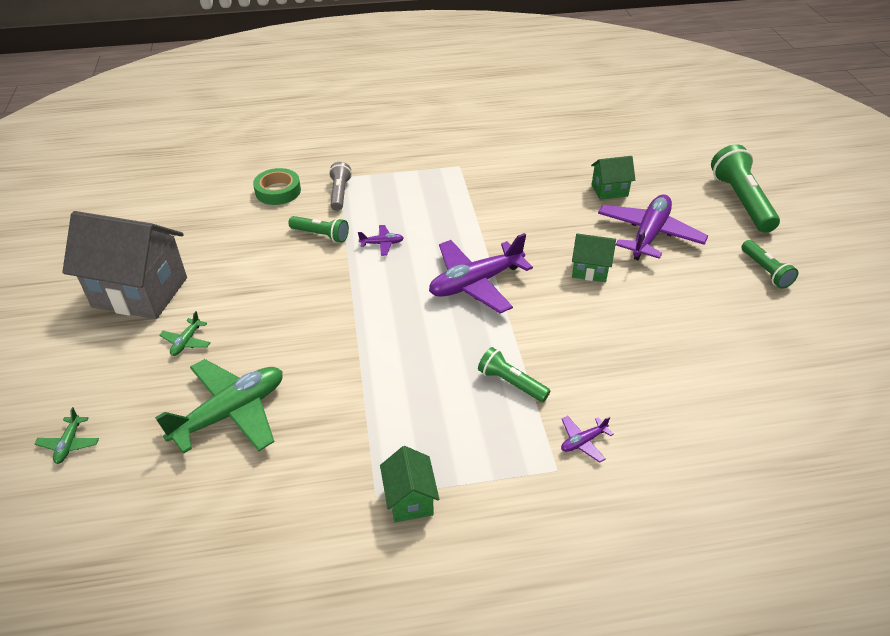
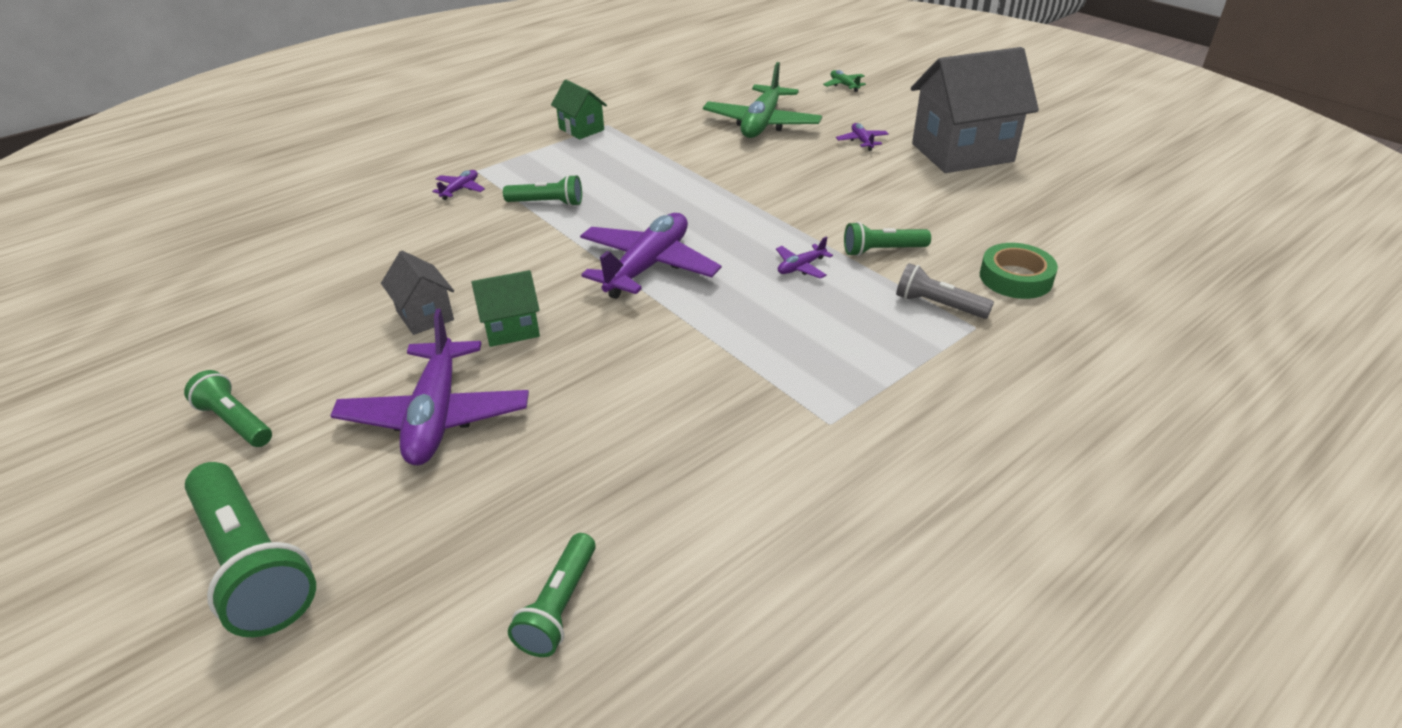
camera: 150 degrees right, 5 degrees down
green plane [159,311,211,356] -> purple plane [836,123,889,151]
grey flashlight [329,162,352,211] -> grey flashlight turned 150 degrees clockwise [896,263,994,319]
green house [591,156,635,200] -> none
none -> grey house [381,251,454,335]
none -> green flashlight [508,533,596,657]

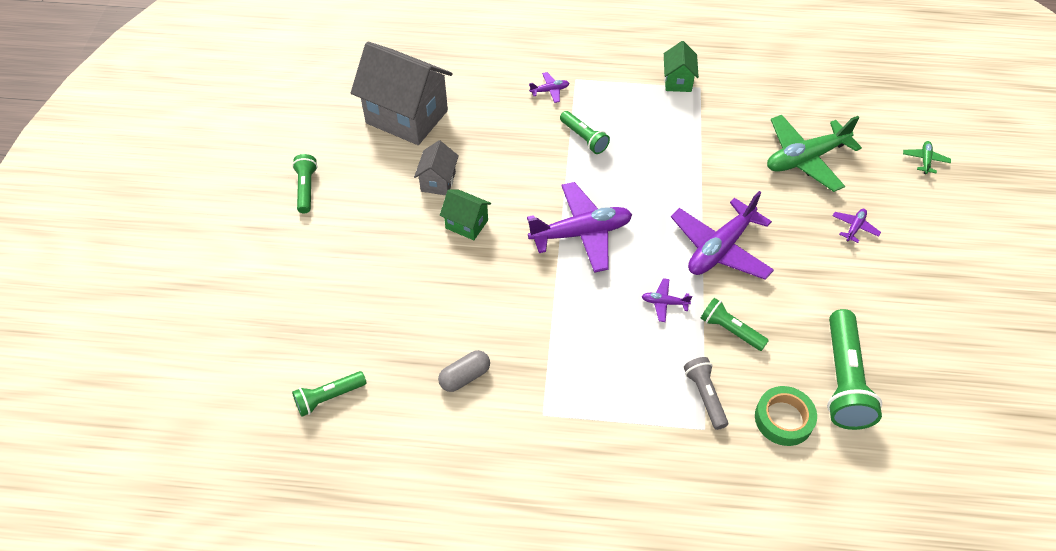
camera: 45 degrees right, 15 degrees up
green flashlight [185,462,316,637] -> green flashlight moved to [827,309,882,430]
purple plane [330,309,529,465] -> purple plane moved to [671,191,774,280]
grey house [911,47,1039,173] -> grey house moved to [351,41,453,145]
none -> grey capsule [438,350,490,392]

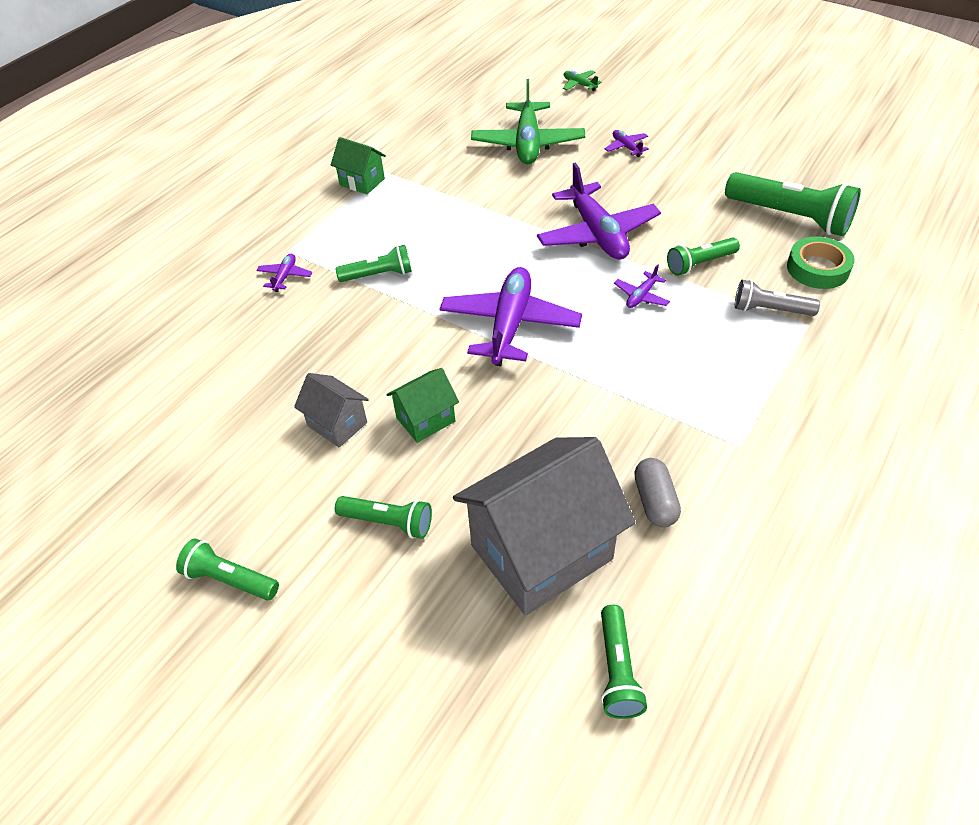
camera: 60 degrees left, 5 degrees down
grey house [351,41,453,145] -> grey house moved to [453,437,636,616]
none -> green flashlight [335,496,432,539]

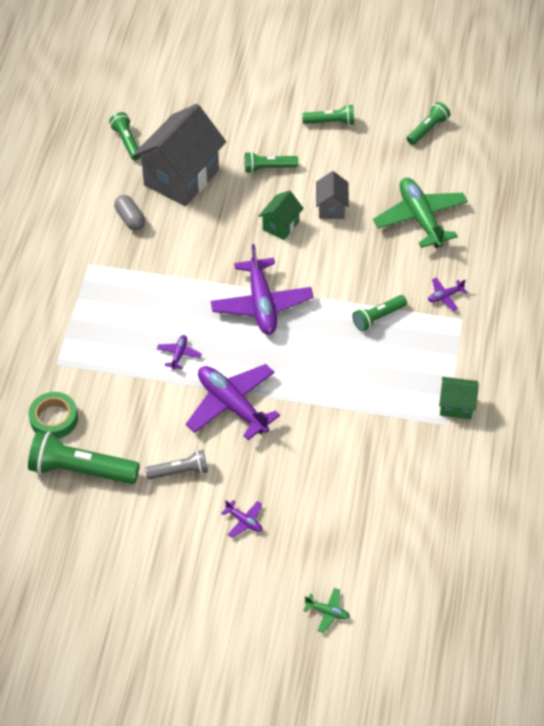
camera: 155 degrees right, 5 degrees up
purple plane [256,254,312,292] -> purple plane turned 75 degrees clockwise [428,277,467,311]
grey house [294,373,369,448] -> grey house turned 75 degrees clockwise [316,171,349,219]
green plane [471,79,585,164] -> green plane moved to [373,178,468,248]
green flashlight [667,238,740,276] -> green flashlight moved to [407,102,450,145]
grey flashlight [735,280,820,316] -> grey flashlight moved to [145,450,208,480]

